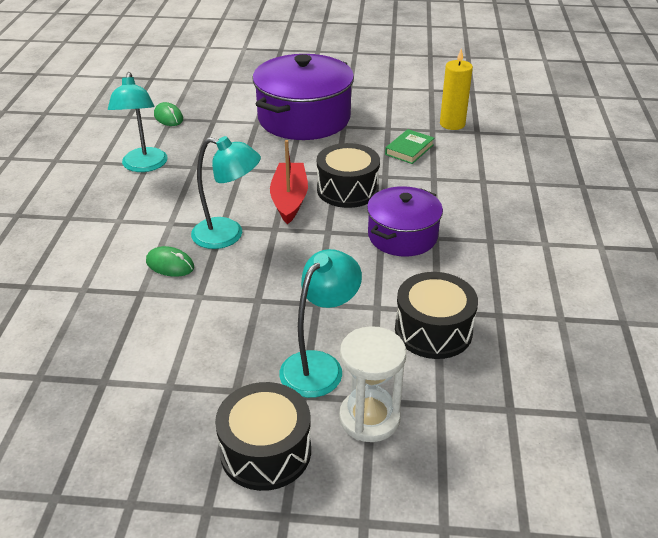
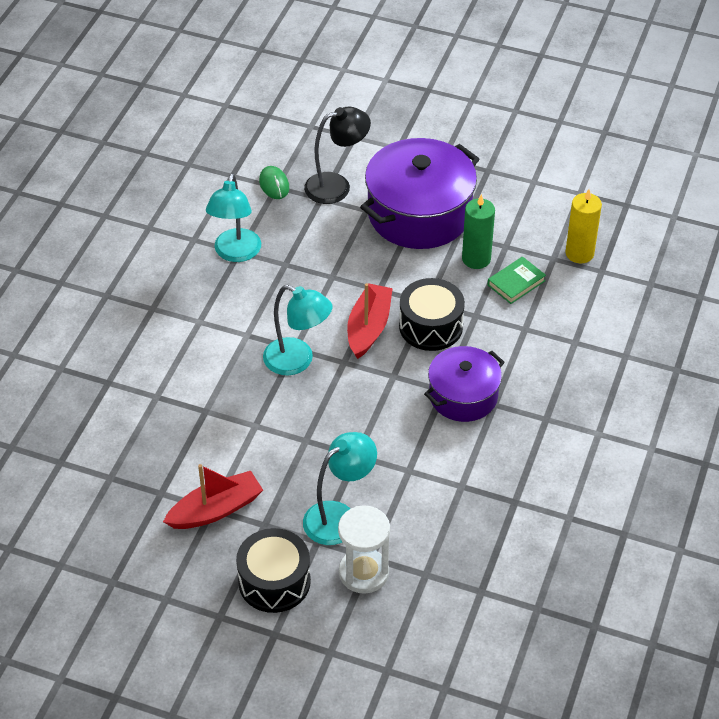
camera: 15 degrees right, 10 degrees up
green mouse [146,246,194,277] -> none
black drum [395,272,478,359] -> none
none -> red boat [163,464,263,529]
none -> black lamp [304,106,371,204]
none -> green candle [462,194,495,269]

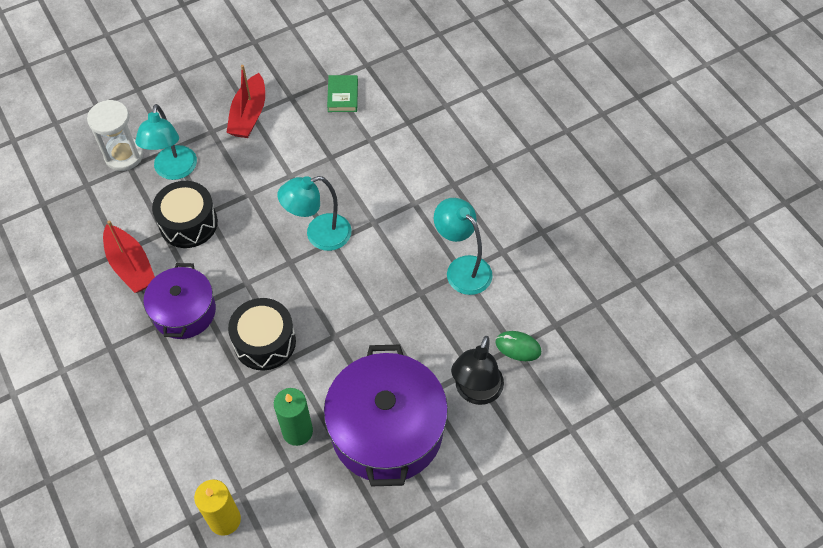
camera: 130 degrees right, 10 degrees up
black drum [236,528,311,613] -> black drum moved to [152,181,218,248]
red boat [347,283,393,359] -> red boat moved to [103,220,155,293]
green book [488,256,546,304] -> green book moved to [327,75,358,112]

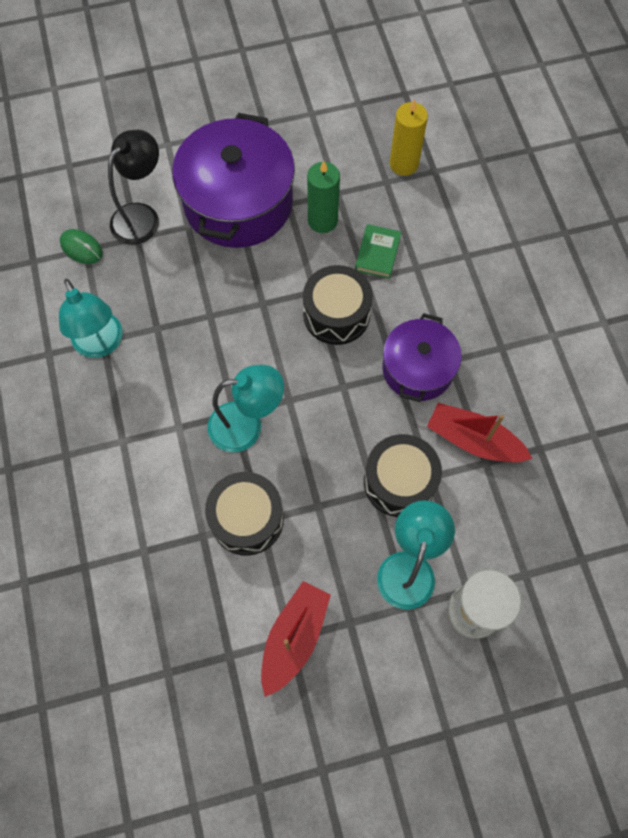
camera: 165 degrees left, 10 degrees up
red boat [103,220,155,293] -> red boat turned 45 degrees counterclockwise [427,403,533,462]
green book [327,75,358,112] -> green book moved to [355,224,401,279]
none -> black drum [205,472,284,556]

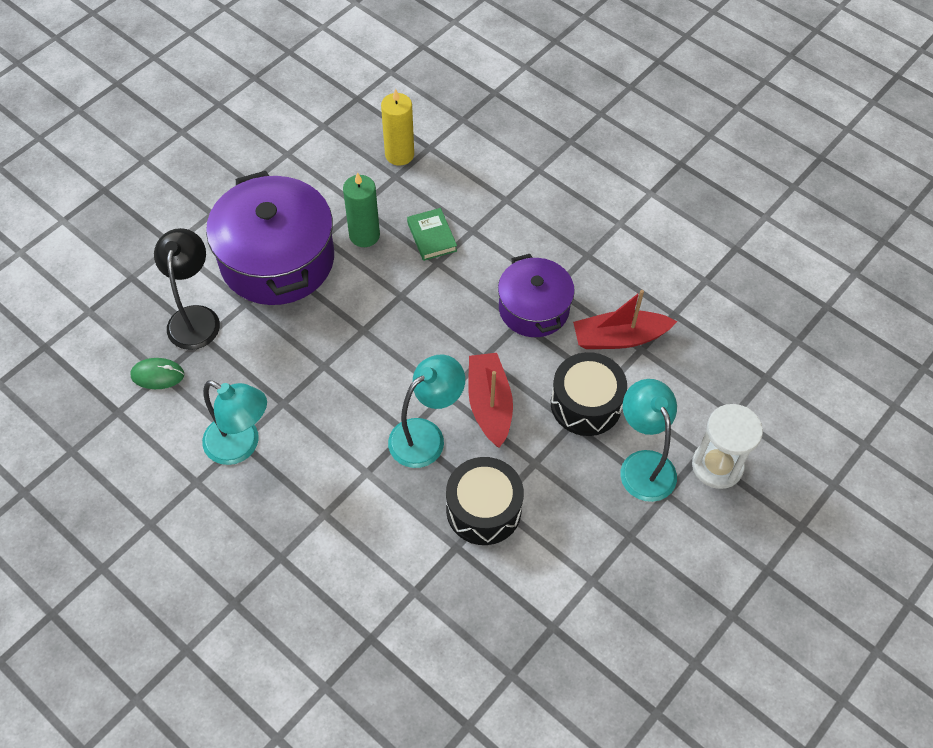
camera: 35 degrees left, 10 degrees down
red boat [261,581,331,697] -> red boat moved to [468,353,513,448]
black drum [303,265,373,345] -> none

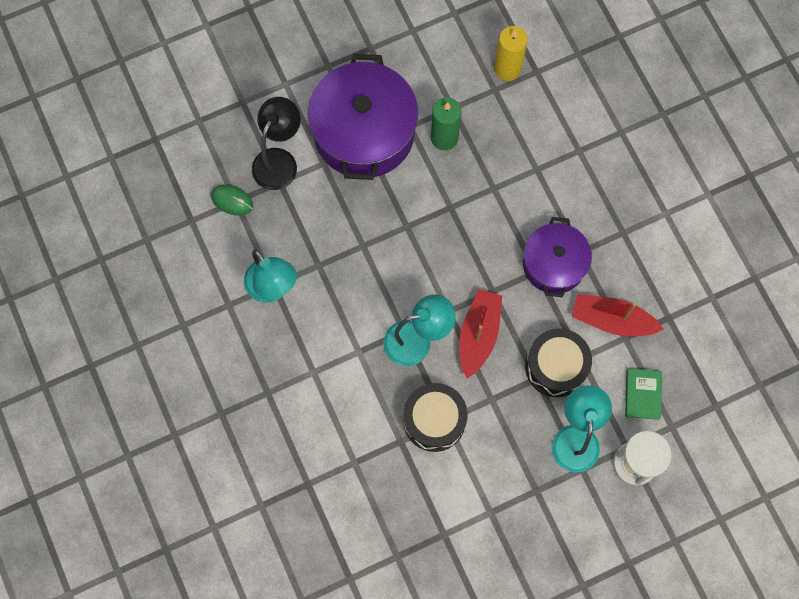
camera: 25 degrees right, 15 degrees up
green book [407,208,457,261] -> green book moved to [625,369,662,420]

